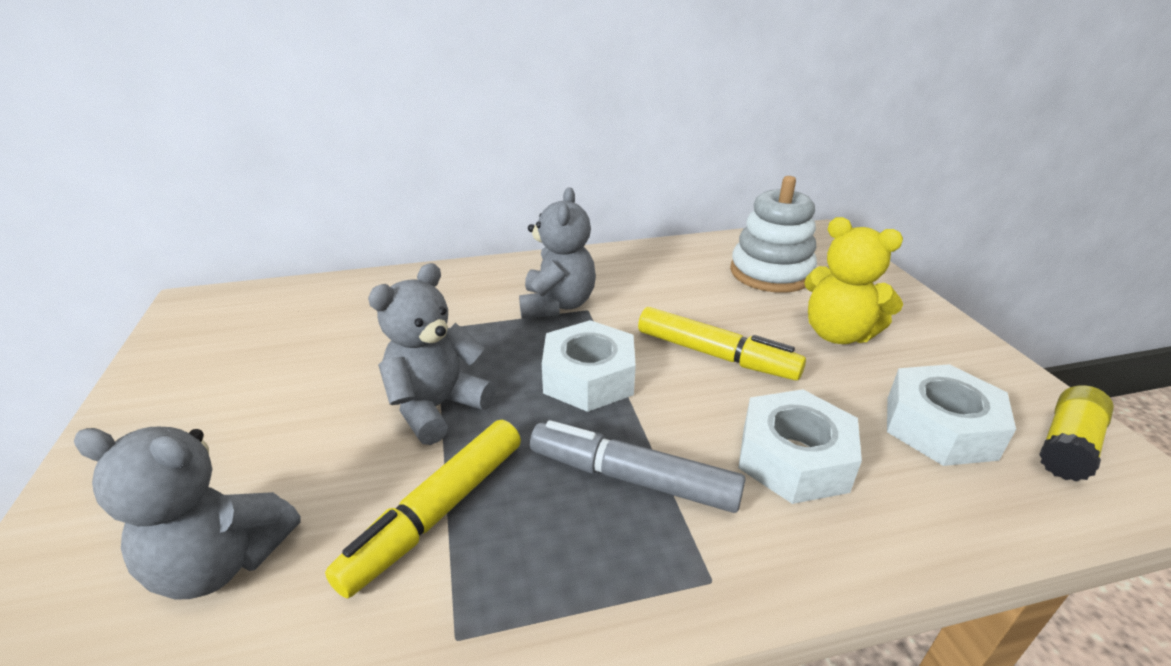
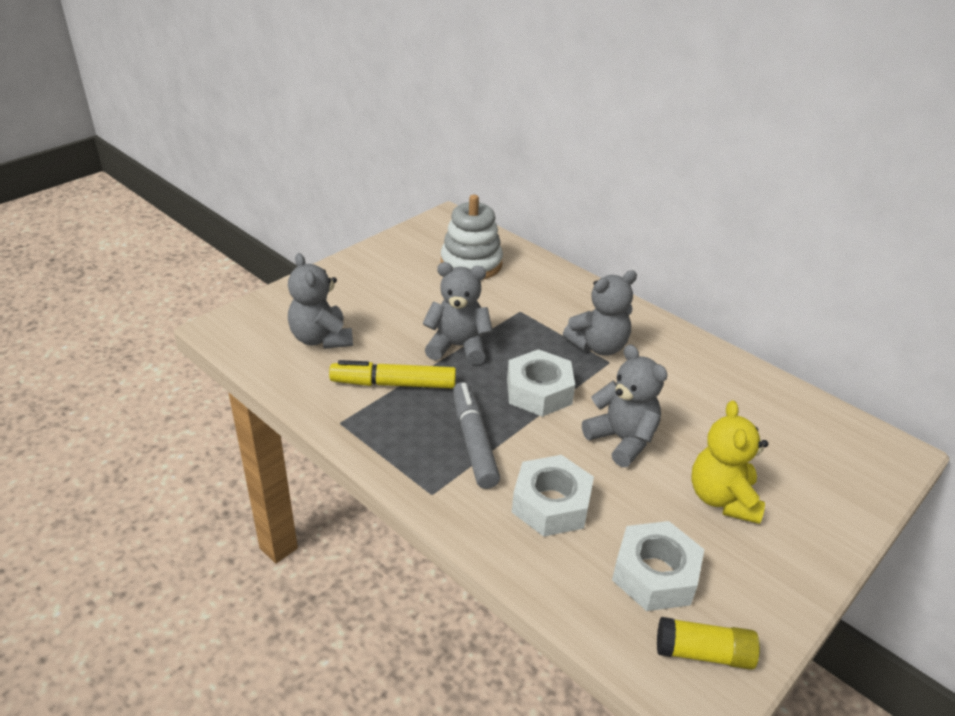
camera: 55 degrees right, 5 degrees up
yellow marker [638,307,806,380] -> grey teddy bear [582,344,667,467]
white stacking toy [730,176,817,293] -> white stacking toy moved to [441,195,503,280]

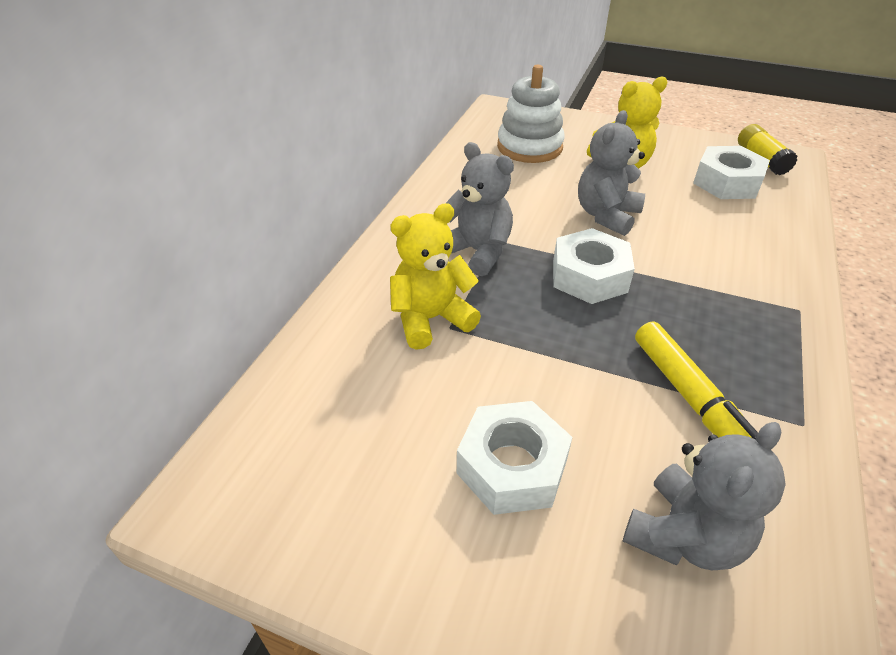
camera: 110 degrees left, 5 degrees up
grey teddy bear [422,262,493,365] -> none
white stacking toy [441,195,503,280] -> white stacking toy moved to [497,65,565,163]
grey marker [453,382,500,489] -> none
white nut [512,455,594,537] -> white nut moved to [457,401,572,515]
none -> yellow teddy bear [390,203,481,350]

